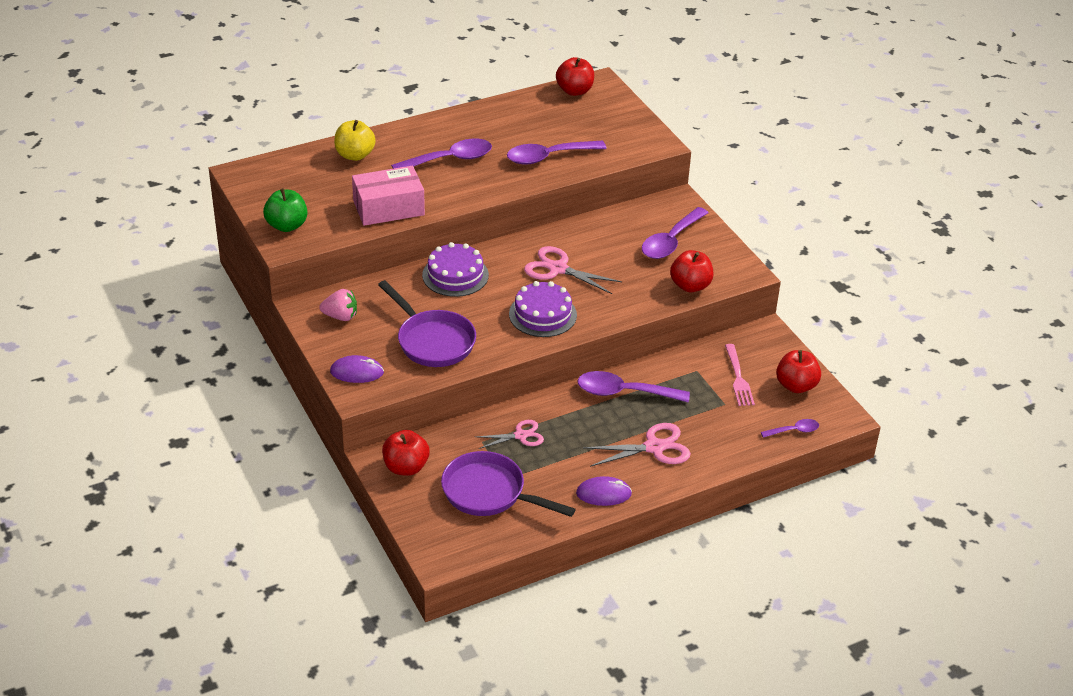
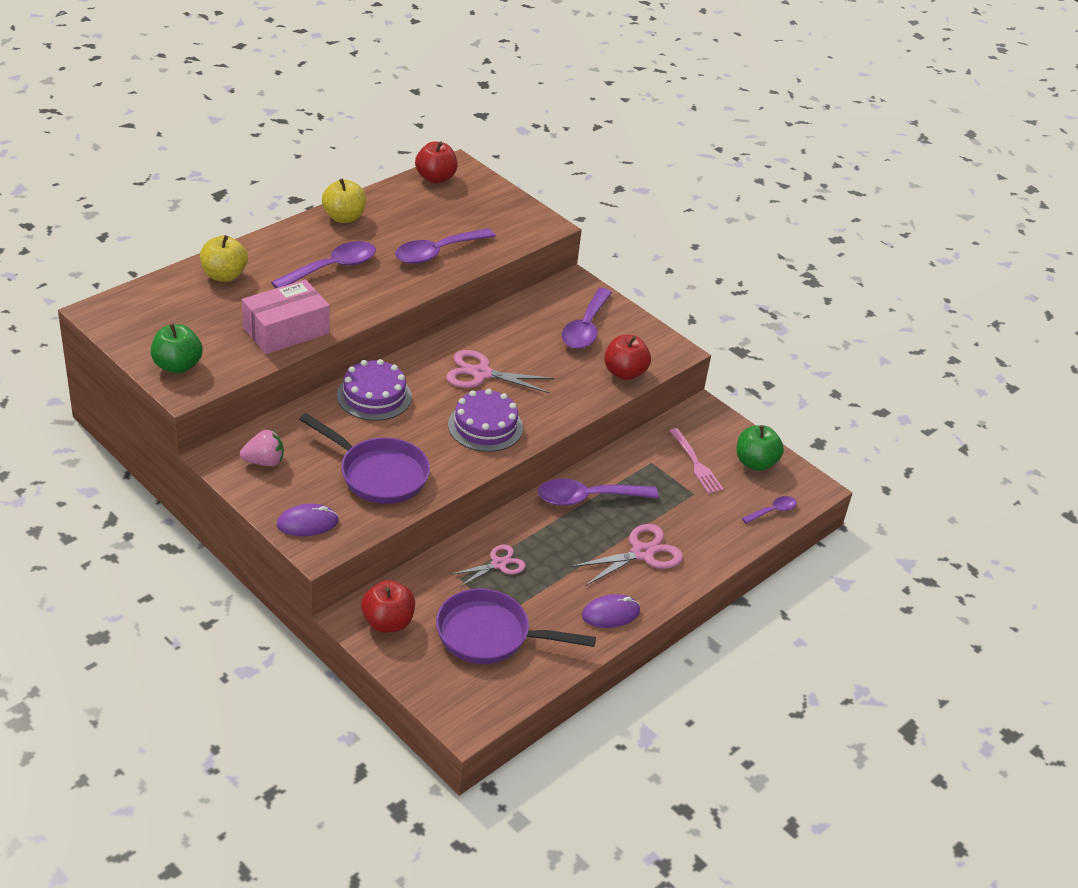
camera: 20 degrees left, 0 degrees up
red apple [776,350,821,393] -> green apple [737,425,784,471]
none -> yellow apple [322,179,366,223]

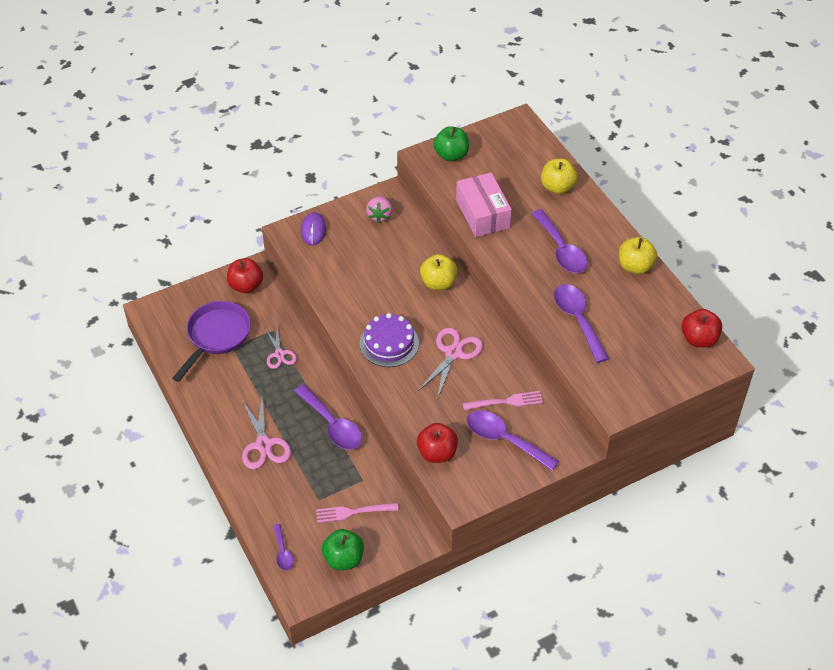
camera: 110 degrees right, 10 degrees up
purple pan [299,413,430,504] -> none
purple cake [337,359,412,421] -> yellow apple [420,254,457,290]
purple spoon [538,479,658,506] -> purple spoon turned 135 degrees clockwise [294,384,362,450]
purple mouse [582,594,640,628] -> none
none -> pink fork [463,391,543,410]

